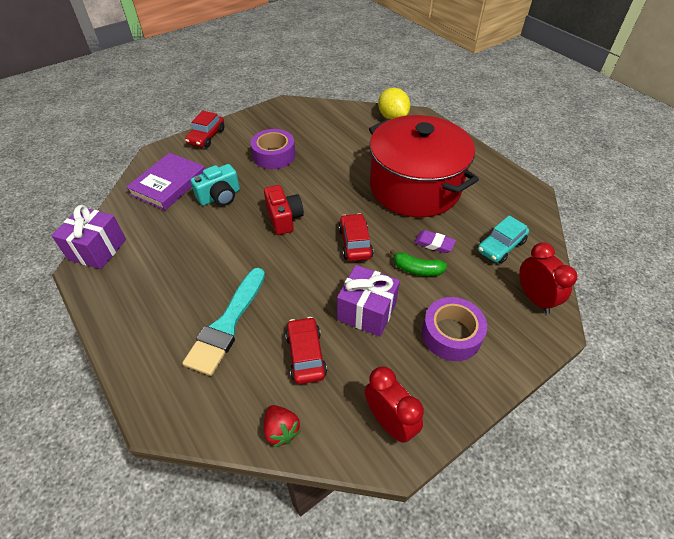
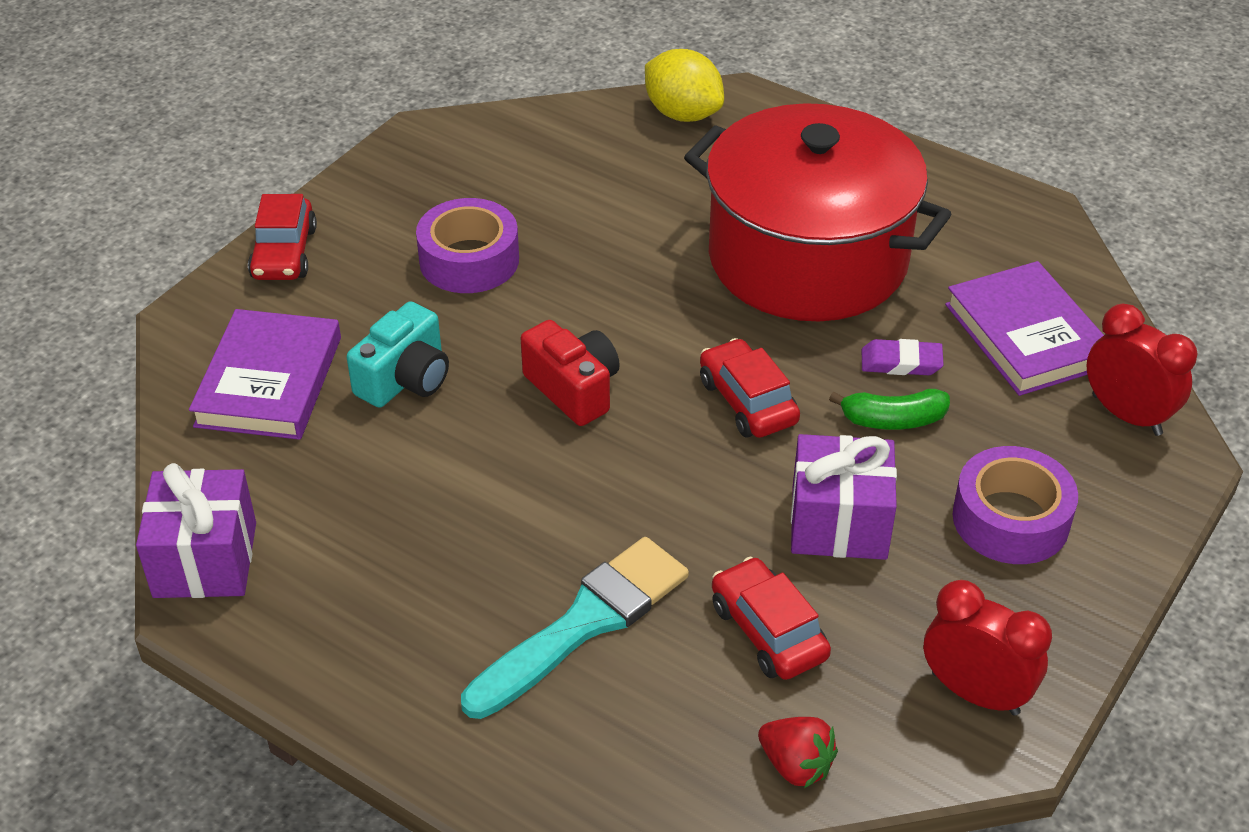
camera: 20 degrees left, 5 degrees down
turquoise brush [182,268,265,376] -> turquoise brush turned 135 degrees counterclockwise [461,537,689,719]
turquoise car [478,215,529,264] -> purple book [945,261,1104,396]

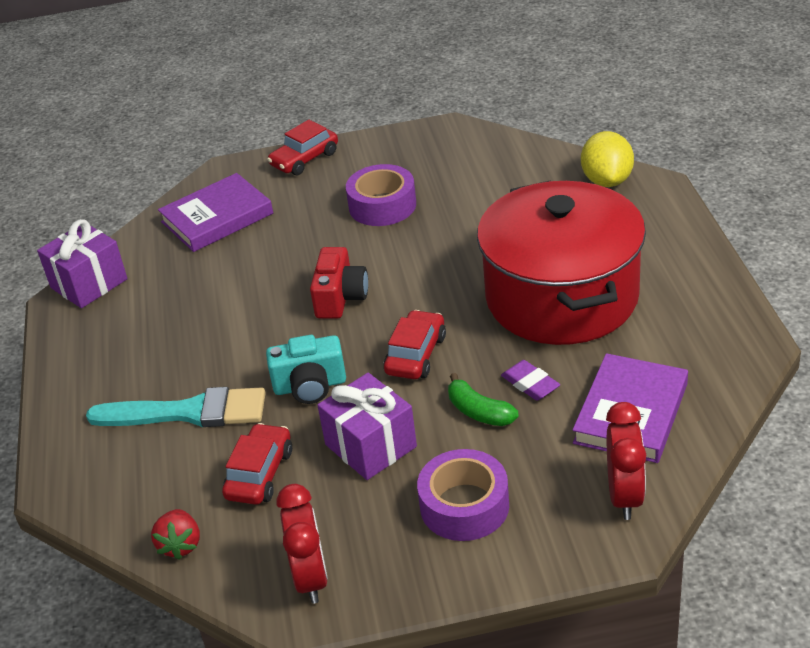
camera: 50 degrees right, 5 degrees down
turquoise camera [347,301,449,408] -> turquoise camera moved to [266,335,346,404]

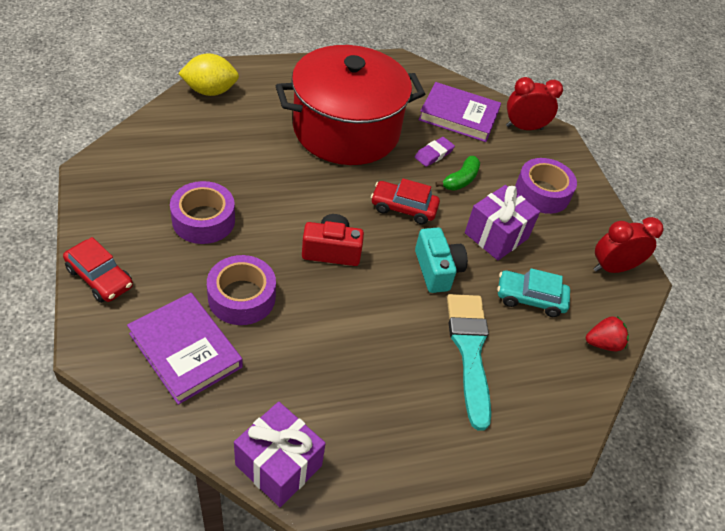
camera: 105 degrees left, 10 degrees up
red car [222,423,292,505] -> turquoise car [497,268,570,317]
none -> purple tape [207,255,276,325]

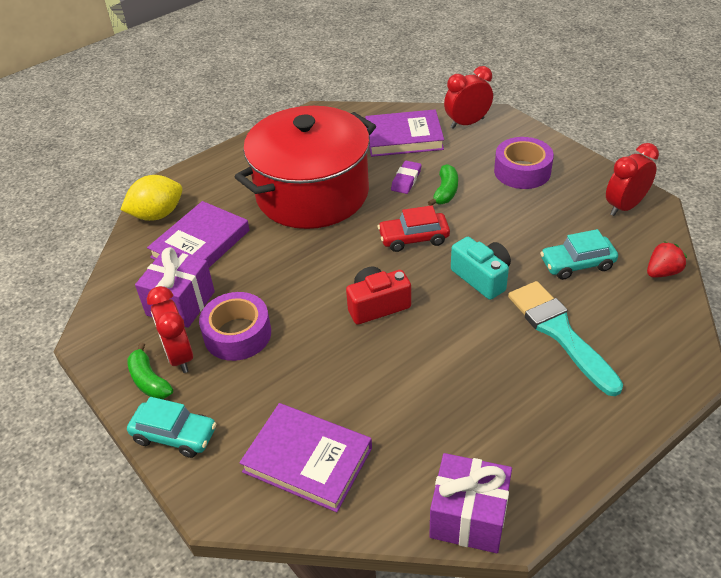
camera: 15 degrees left, 5 degrees down
red car [63,237,133,303] -> turquoise car [127,397,216,458]
purple tape [207,255,276,325] -> none
purple gift [465,185,540,260] -> purple gift moved to [135,247,215,328]
none -> green banana [127,343,173,399]
none -> purple book [147,201,249,267]
none -> red clock [147,286,193,373]

